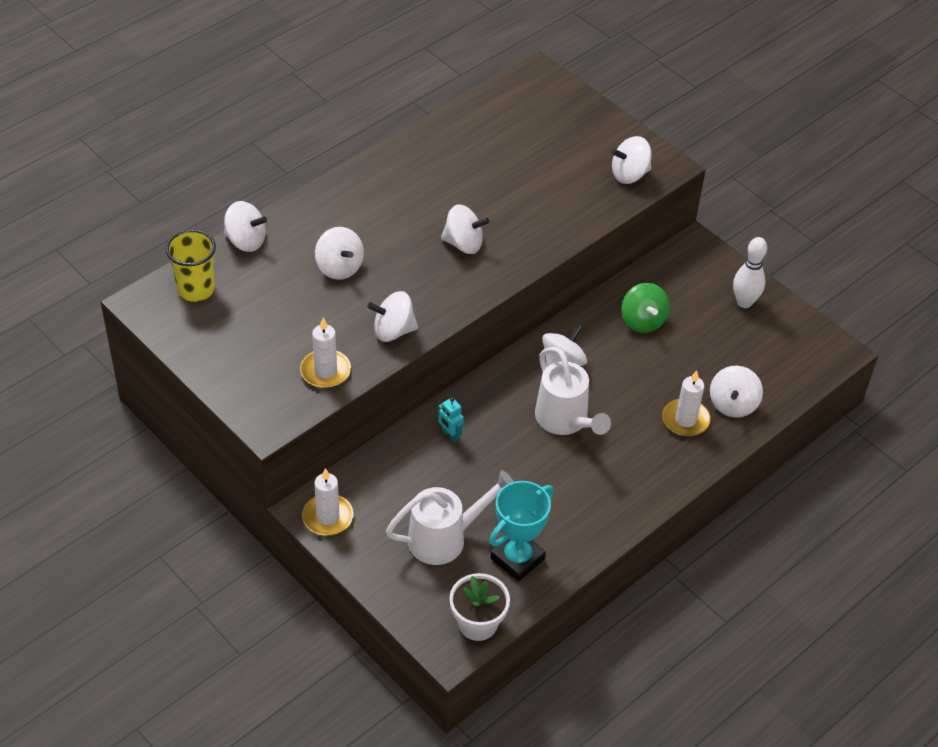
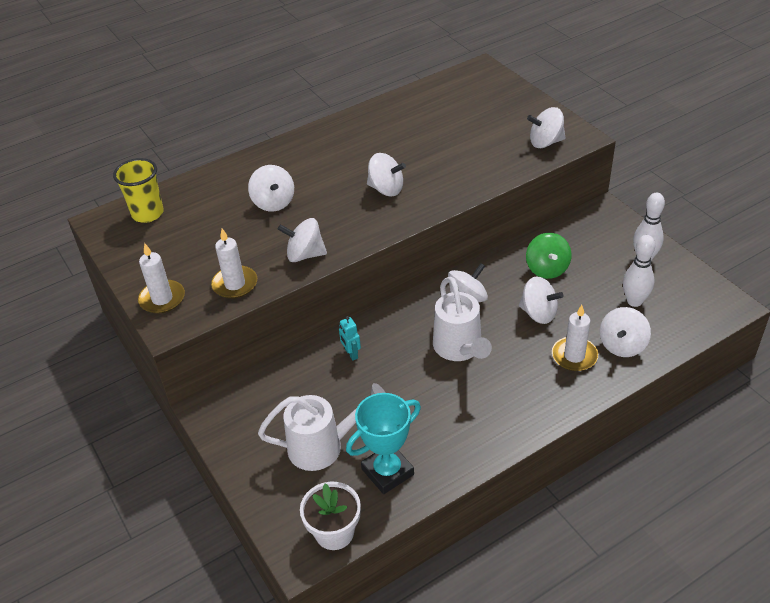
camera: 15 degrees right, 5 degrees down
white spinning top [224,201,267,252] -> white spinning top moved to [519,276,564,324]
white candle [302,468,353,535] -> white candle moved to [138,243,185,314]
none -> white bowling pin [623,235,655,307]

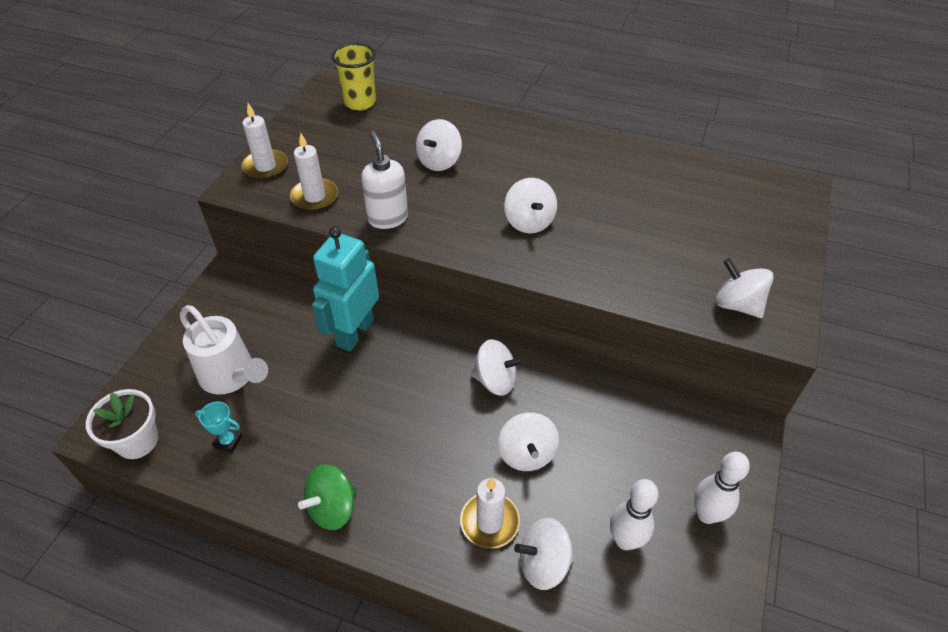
camera: 50 degrees right, 5 degrees up
white spinning top [278,218,327,262] -> white soap dispenser [361,131,408,229]
turquoise robot [339,316,361,361] -> turquoise robot [312,227,379,352], size x2.42
turquoise trophy [346,393,421,494] -> turquoise trophy [195,402,243,453], size x0.51
white watering can [433,277,492,361] -> none
green spinning top [526,233,572,279] -> green spinning top moved to [298,464,356,530]

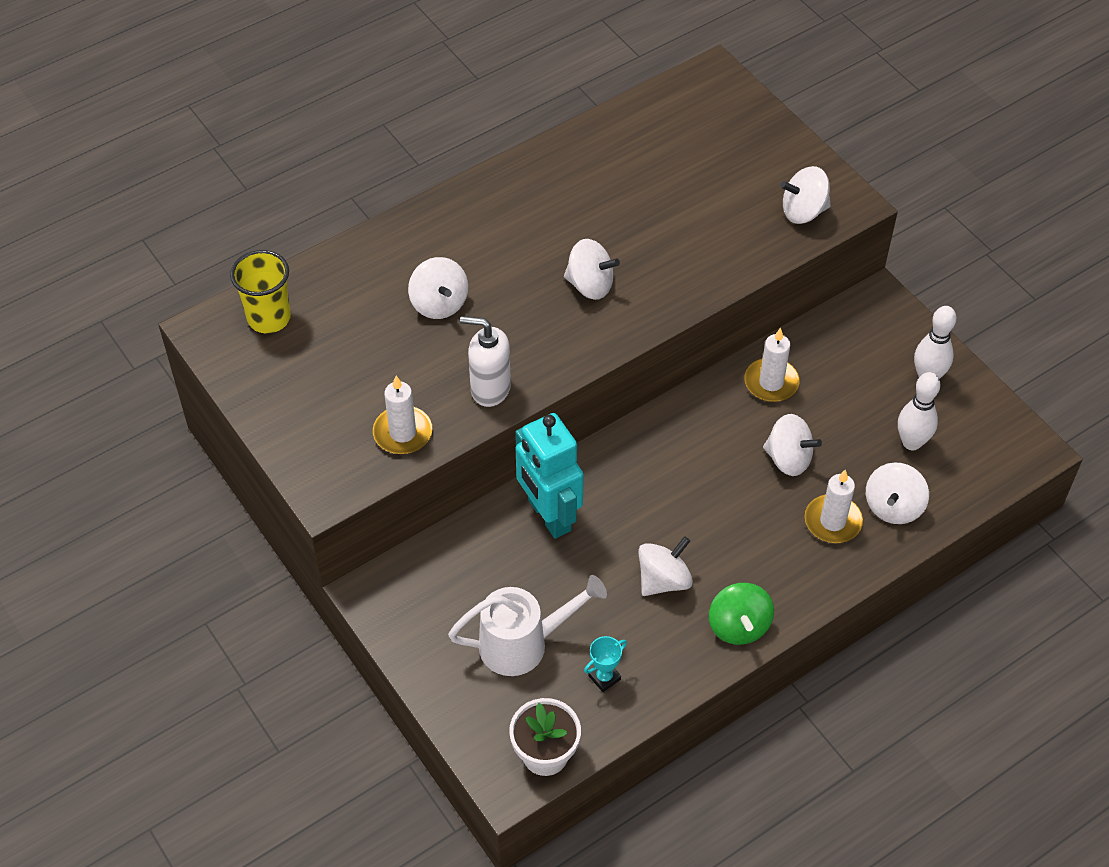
camera: 55 degrees left, 5 degrees up
white candle [241,103,288,180] -> white candle moved to [744,328,800,402]
white spinning top [471,339,524,396] -> white spinning top moved to [638,536,693,596]

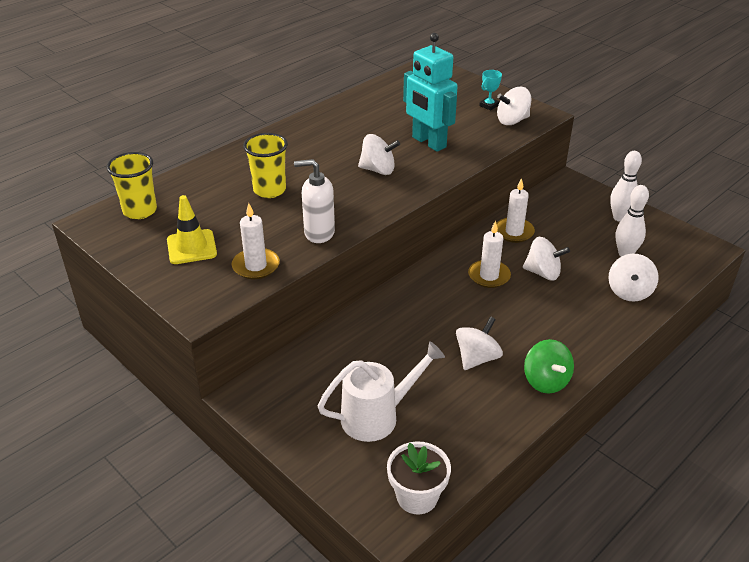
camera: 10 degrees left, 15 degrees down
white spinning top [408,257,468,319] -> yellow cup [243,133,288,198]
turquoise robot [515,413,584,539] -> turquoise robot moved to [403,33,458,152]
turquoise trophy [584,636,627,692] -> turquoise trophy moved to [479,70,502,110]
white candle [805,470,863,543] -> white candle moved to [468,221,511,288]
none -> yellow traffic cone [167,195,217,264]

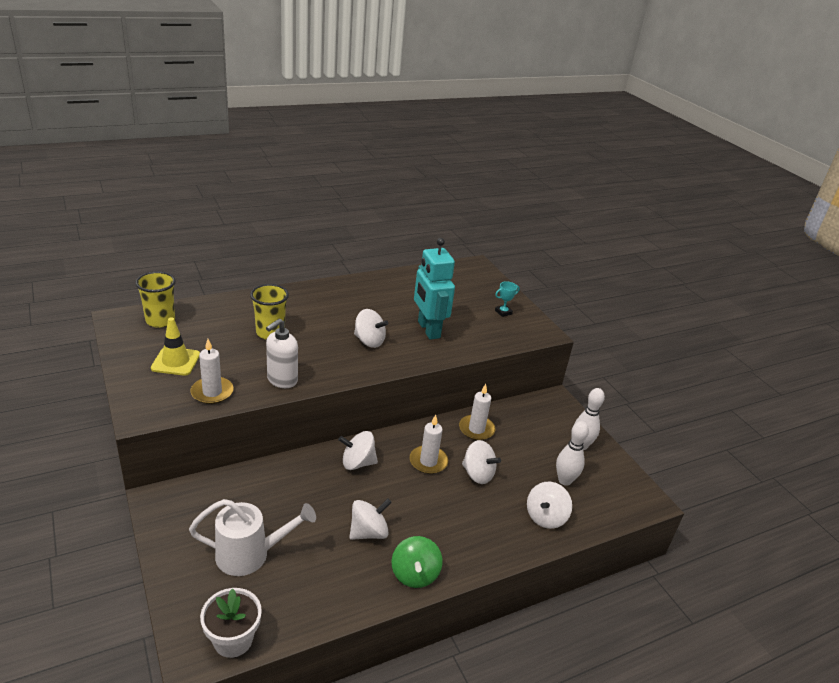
camera: 15 degrees right, 5 degrees down
white soap dispenser [294,159,335,243] -> white soap dispenser turned 75 degrees counterclockwise [266,318,298,388]
white spinning top [497,87,531,125] -> white spinning top moved to [338,431,378,470]

